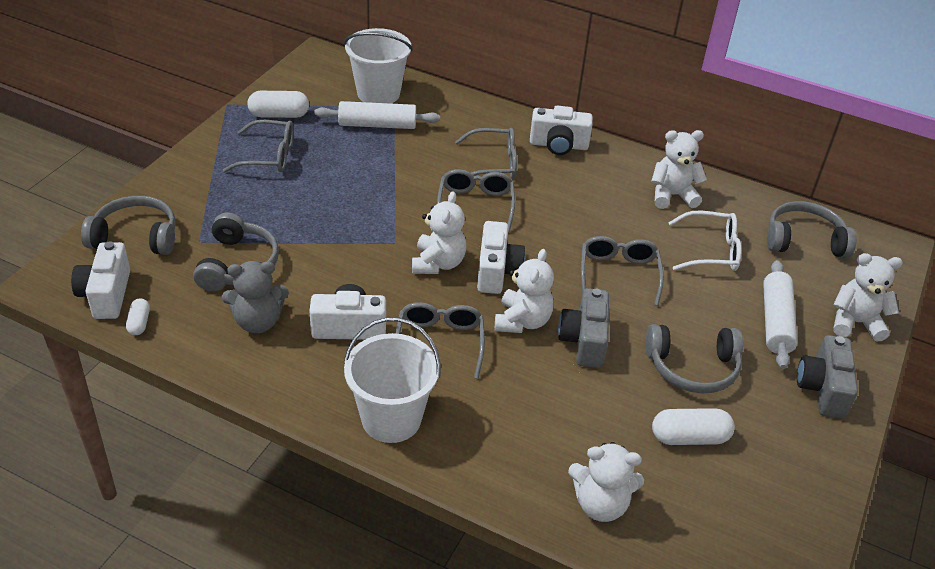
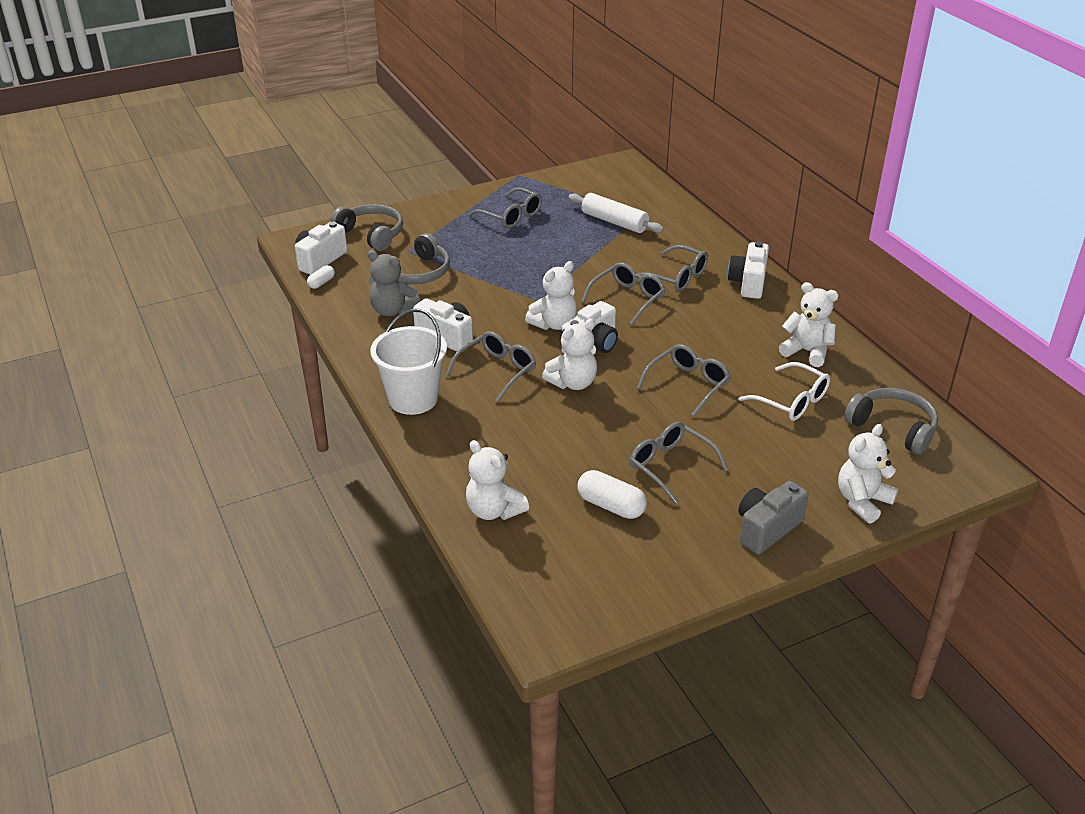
camera: 40 degrees right, 5 degrees down
white capsule [247,91,309,118] -> none
white bucket [344,28,413,104] -> none
white camera [530,106,593,155] -> white camera turned 60 degrees clockwise [728,241,769,299]
grey camera [558,288,609,368] -> none
grey headphones [645,324,743,394] -> grey glasses [630,422,728,505]
white rolling pin [763,260,798,369] -> none
white teddy bear [833,253,903,342] -> white teddy bear turned 90 degrees counterclockwise [838,424,898,524]

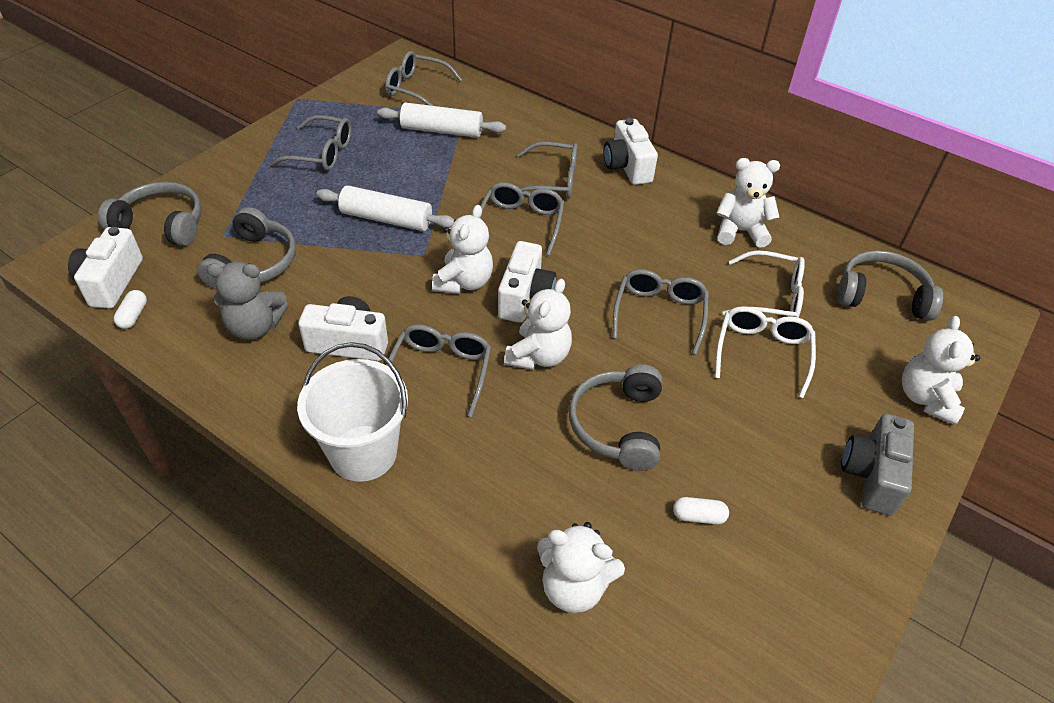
camera: 30 degrees left, 10 degrees up
white capsule [577,470,647,519] -> white capsule [673,497,729,524], size x0.58
grey glasses [630,422,728,505] -> grey glasses moved to [385,51,462,106]
none -> white rolling pin [316,185,454,231]
none -> grey headphones [569,364,662,471]
none -> white glasses [715,306,816,398]

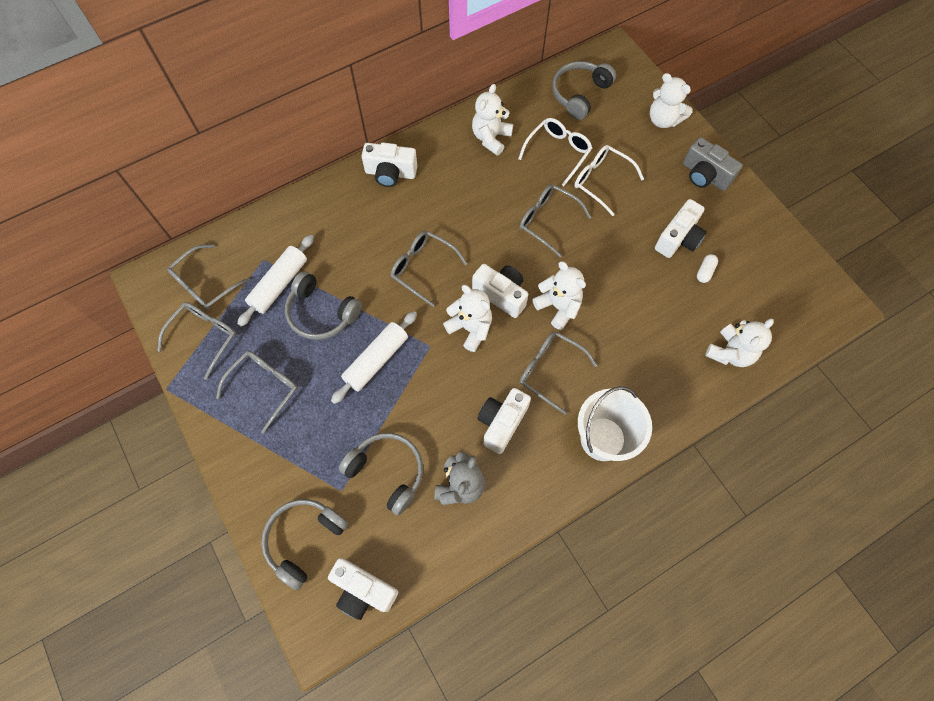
camera: 65 degrees left, 20 degrees up
white capsule [114,290,147,329] -> none
grey glasses [517,142,578,198] -> grey glasses moved to [157,302,237,380]
grey headphones [569,364,662,471] -> grey headphones moved to [285,271,362,340]
none -> white camera [655,199,707,258]

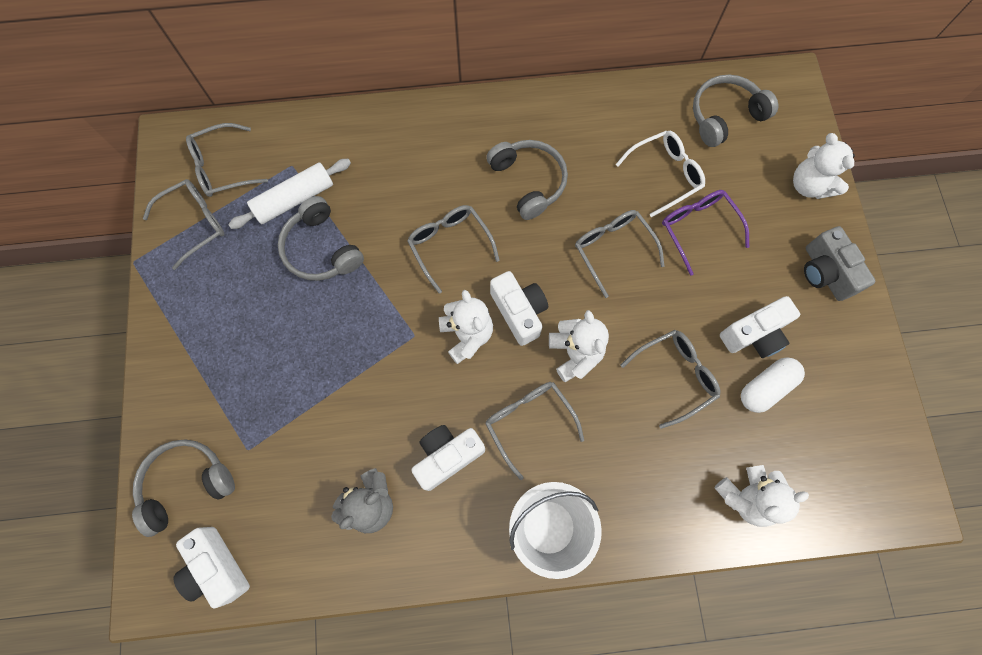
camera: 25 degrees right, 5 degrees up
grey glasses [216,351,298,434] -> grey glasses moved to [620,330,720,429]
white rolling pin [331,311,417,404] -> none
grey headphones [339,433,423,516] -> grey headphones moved to [486,140,568,220]
white camera [362,143,417,187] -> none
white teddy bear [472,84,513,155] -> none
white glasses [574,145,644,216] -> purple glasses [662,190,749,276]
white capsule [697,254,718,283] -> white capsule [741,357,805,413], size x1.74

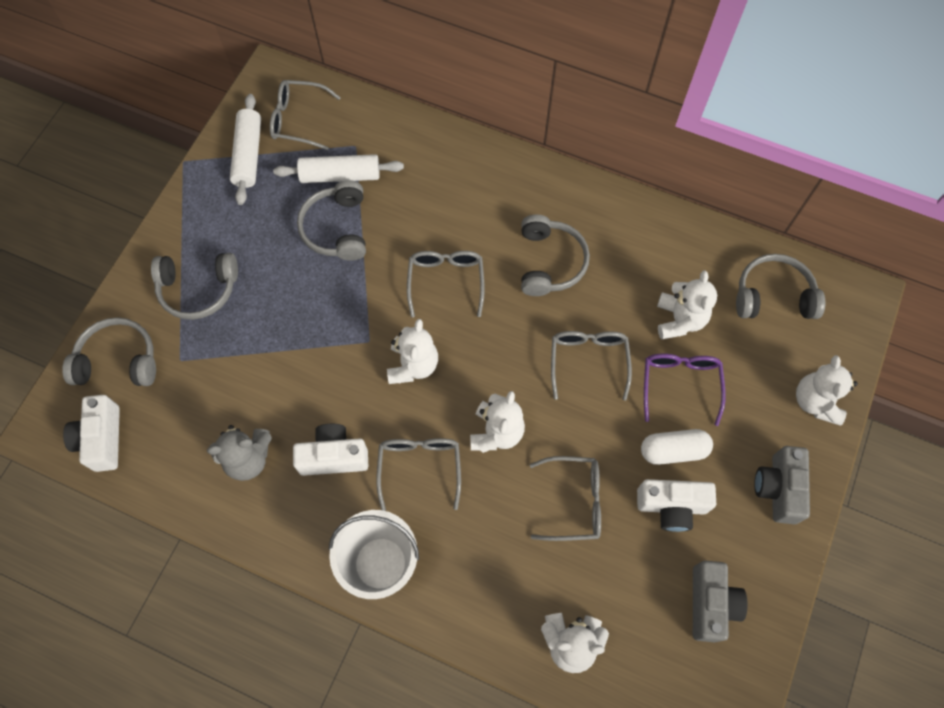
camera: 30 degrees right, 5 degrees down
grey glasses [143,179,225,270] -> white rolling pin [230,94,261,205]
white camera [490,271,548,346] -> none
white glasses [616,131,705,217] -> white teddy bear [657,270,717,340]
white capsule [741,357,805,413] -> white capsule moved to [641,429,713,465]
none -> grey headphones [151,253,238,320]
none -> grey camera [693,561,748,642]

